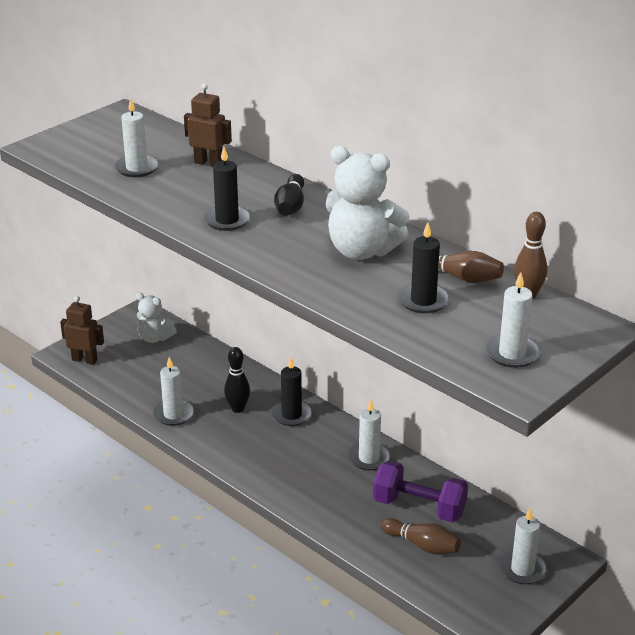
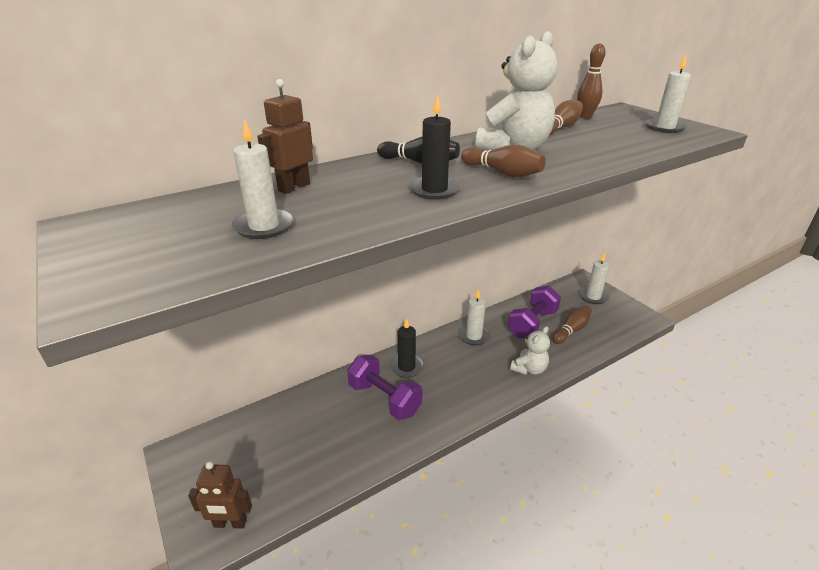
camera: 75 degrees left, 0 degrees up
brown robot [60,296,104,364] -> brown robot turned 120 degrees counterclockwise [188,461,252,529]
white teddy bear [136,293,177,343] -> white teddy bear moved to [510,326,550,375]
white candle [153,357,194,426] -> none
black bowling pin [224,347,250,413] -> purple dumbbell [347,355,422,420]
black candle [398,222,450,313] -> none
none -> brown bowling pin [461,145,546,177]

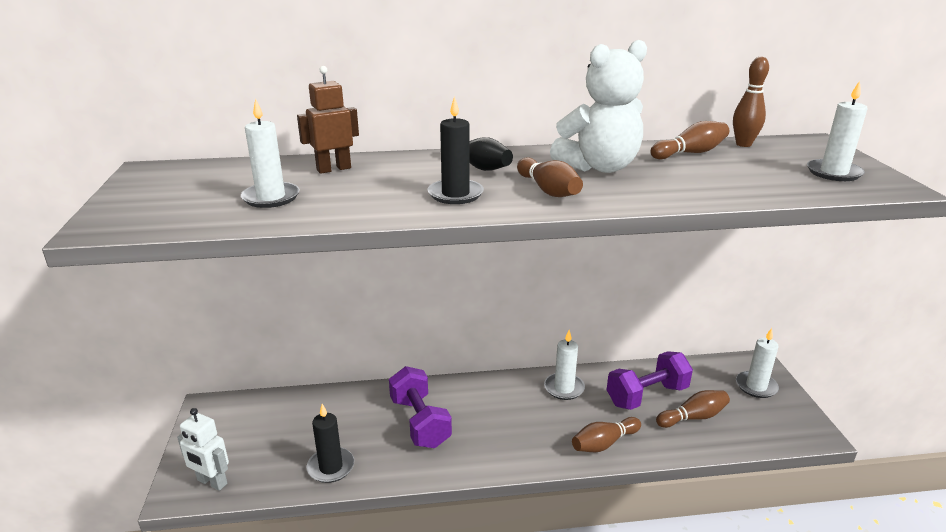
camera: 25 degrees right, 5 degrees down
brown robot [188,461,252,529] -> white robot [177,408,229,491]
black candle [389,318,425,378] -> black candle moved to [307,404,355,483]
white teddy bear [510,326,550,375] -> brown bowling pin [572,417,641,452]

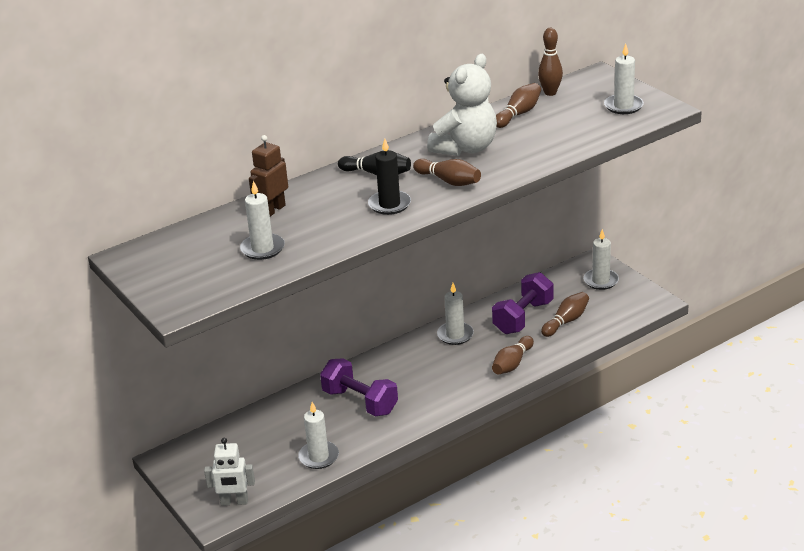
camera: 25 degrees left, 5 degrees up
black candle [307,404,355,483] -> white candle [298,402,339,469]

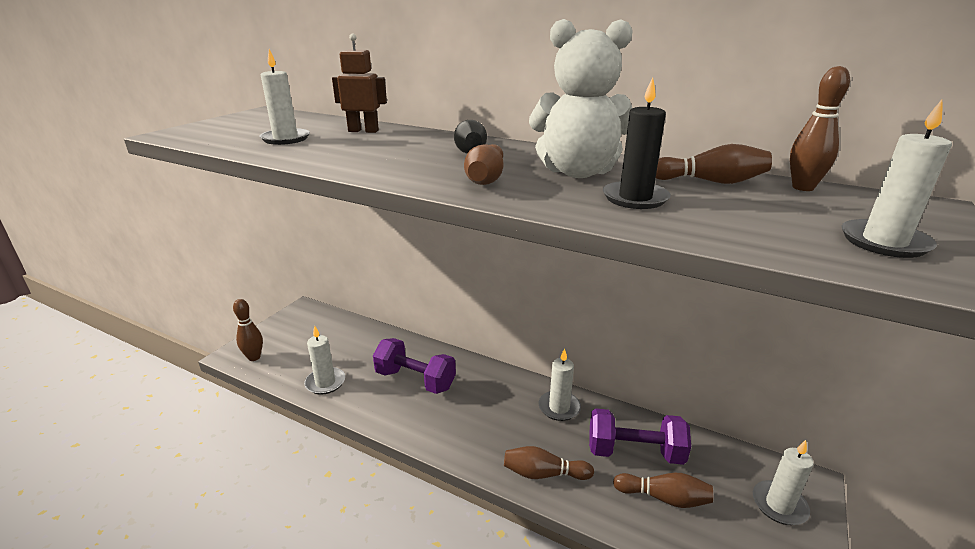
camera: 60 degrees right, 5 degrees down
white robot [204,438,255,506] -> brown bowling pin [233,299,263,361]
purple dumbbell [320,358,398,416] -> purple dumbbell turned 75 degrees counterclockwise [373,338,456,394]
black candle [368,139,411,215] -> black candle moved to [603,77,671,209]

